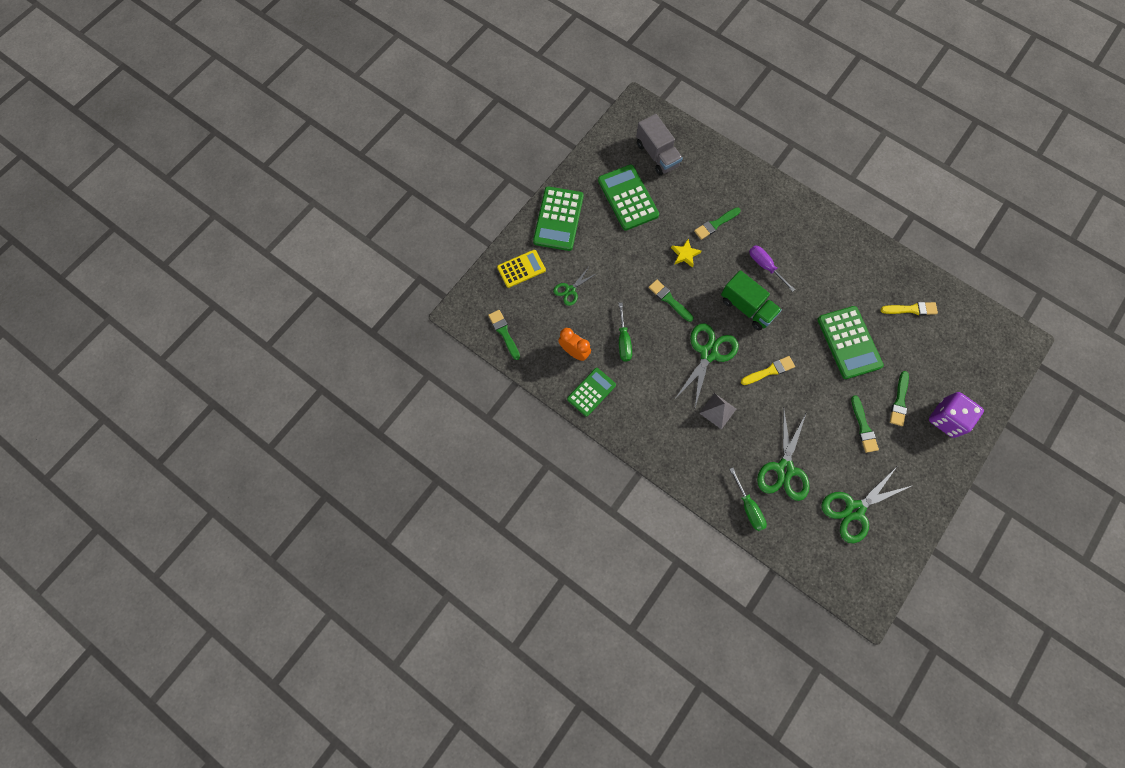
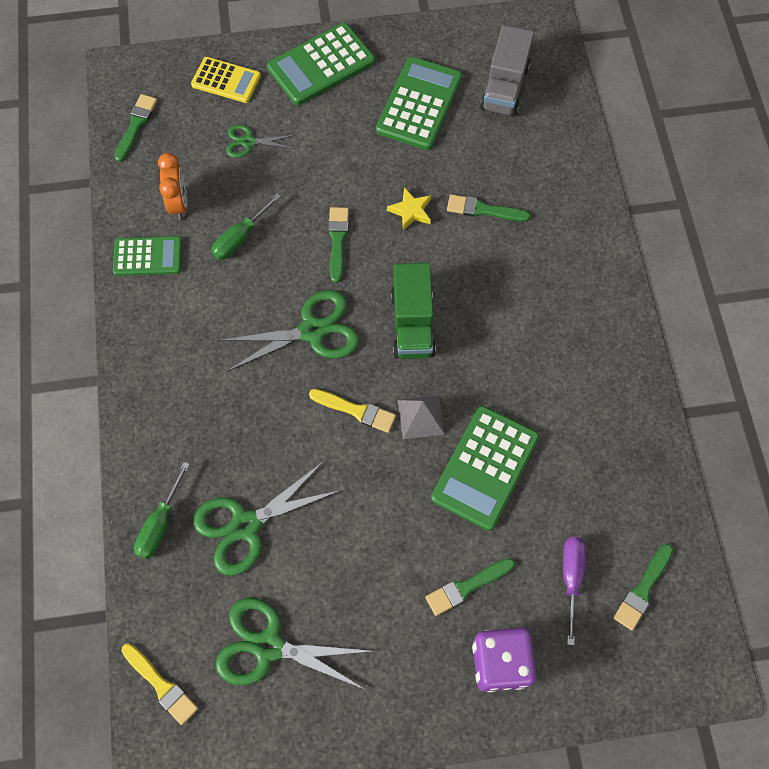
camera: 45 degrees right, 5 degrees down
grey pyramid [699,393,736,430] -> grey pyramid moved to [398,395,445,439]
purple screwdriver [749,245,795,292] -> purple screwdriver moved to [563,537,586,645]
green brush [851,395,879,453] -> green brush moved to [614,544,673,631]
yellow brush [880,302,938,315] -> yellow brush moved to [122,643,198,725]

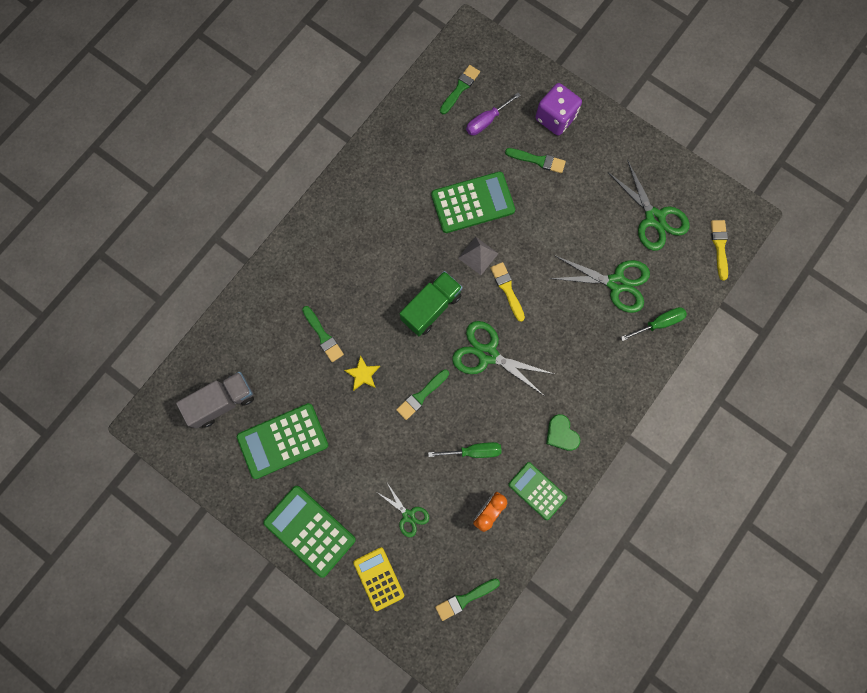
camera: 135 degrees left, 10 degrees up
green calculator [267,23,375,105] -> green calculator turned 150 degrees counterclockwise [263,486,356,578]
green brush [614,544,673,631] -> green brush turned 45 degrees counterclockwise [440,65,480,114]
none -> green heart [546,414,580,451]

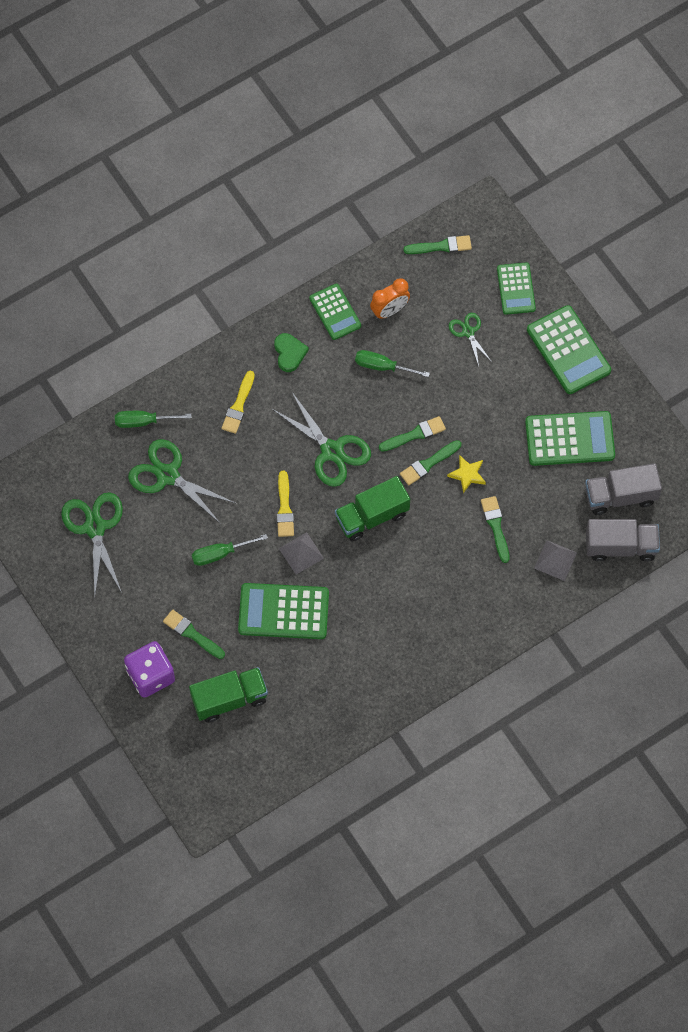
camera: 160 degrees left, 10 degrees down
yellow calculator [353,547,404,611] -> green calculator [497,262,536,315]
green brush [440,65,480,114] -> green brush moved to [400,440,461,485]
purple screwdriver [466,93,521,136] -> green truck [189,667,268,722]
yellow brush [711,220,728,280] -> yellow brush moved to [221,371,255,434]
none -> green screwdriver [192,534,268,566]
none -> grey pyramid [534,540,577,581]
none -> grey truck [586,519,660,561]

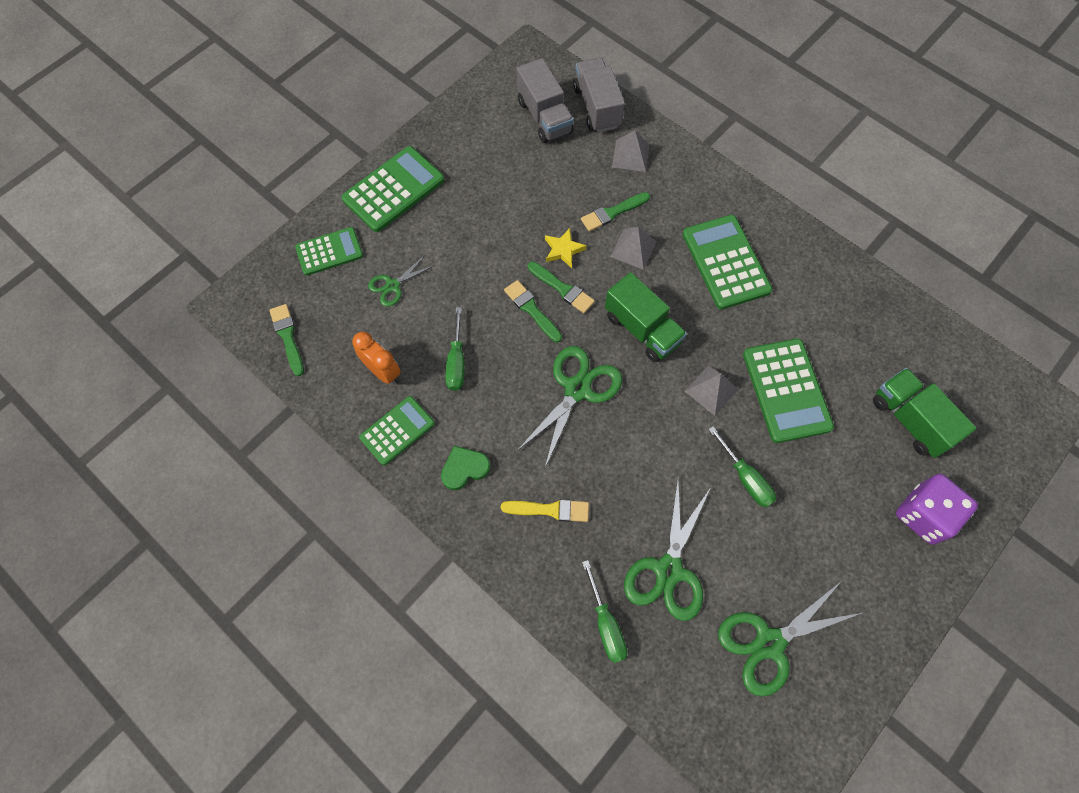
camera: 105 degrees left, 0 degrees up
green brush [163,610,225,659] -> none
yellow brush [277,471,294,537] -> none
green calculator [525,411,615,466] -> green calculator moved to [682,215,773,310]
none -> grey pyramid [610,227,657,270]

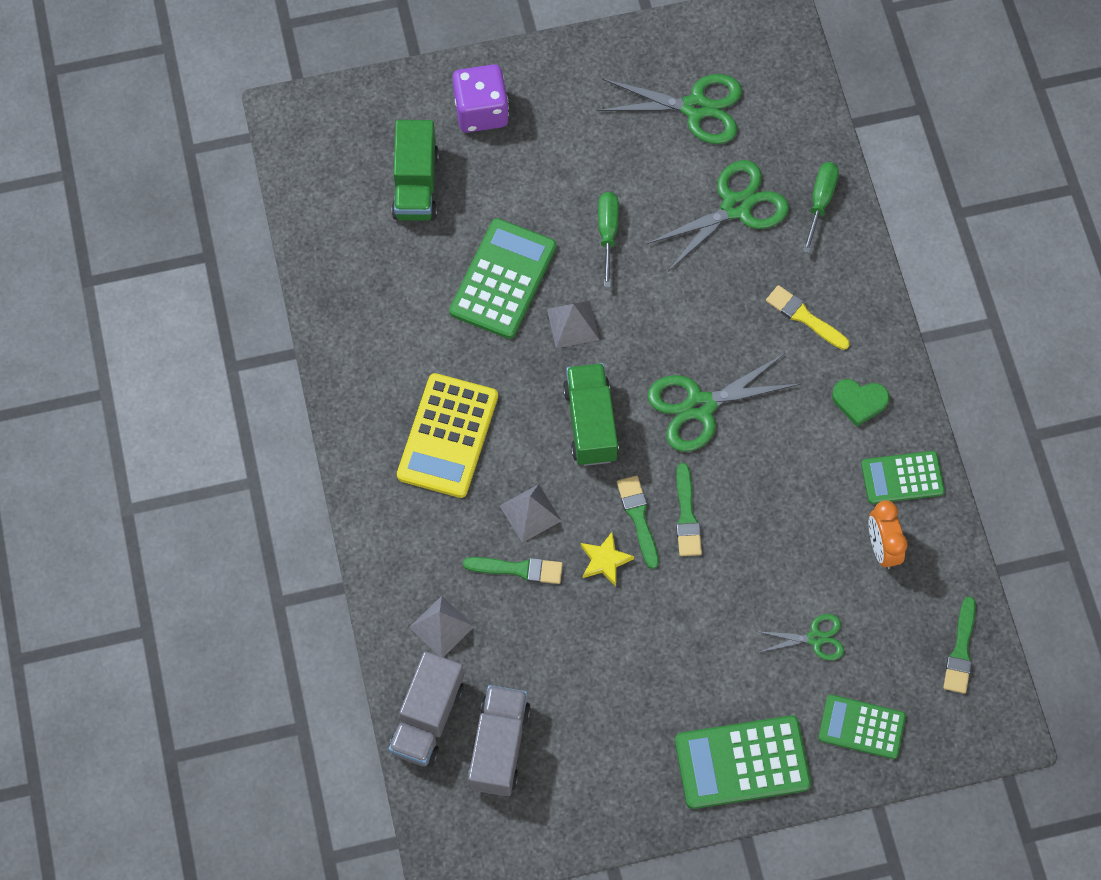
camera: 145 degrees left, 0 degrees up
green screwdriver [445,307,465,391] -> none
green calculator [682,215,773,310] -> yellow calculator [397,373,498,498]

